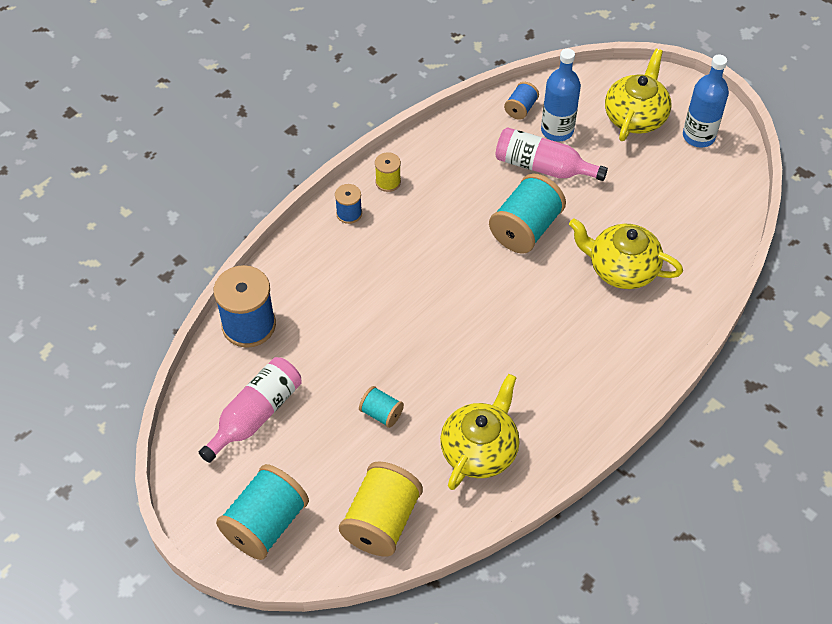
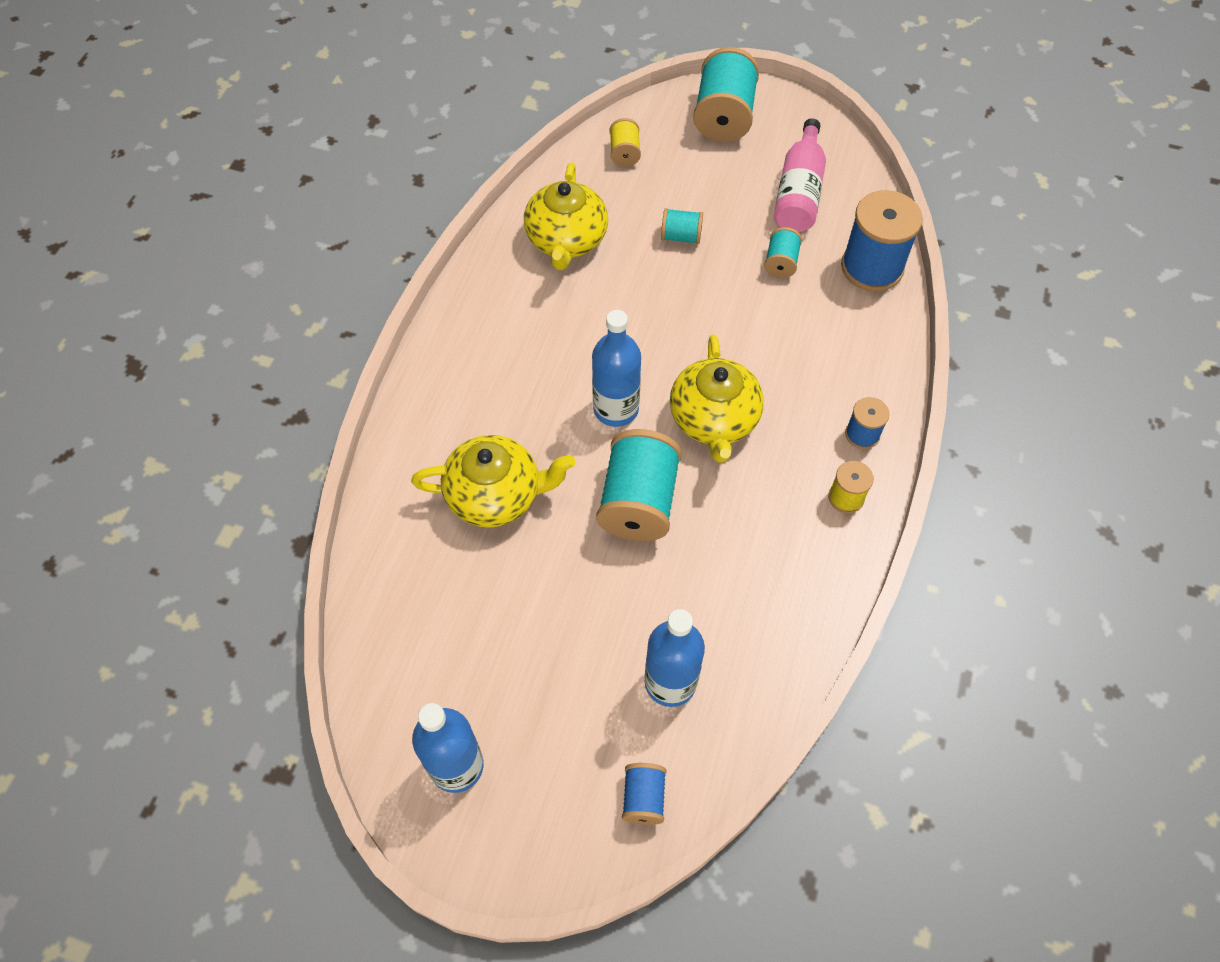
camera: 155 degrees right, 5 degrees up
yellow spool [339,461,423,557] -> yellow spool [610,118,641,167], size x0.51
pink bottle [495,127,608,181] -> none
blue spool [504,82,539,120] -> blue spool moved to [622,763,667,825]
yellow teapot [605,49,671,141] -> yellow teapot moved to [670,335,764,462]
none -> blue bottle [592,310,641,427]
none -> turquoise spool [764,227,802,278]

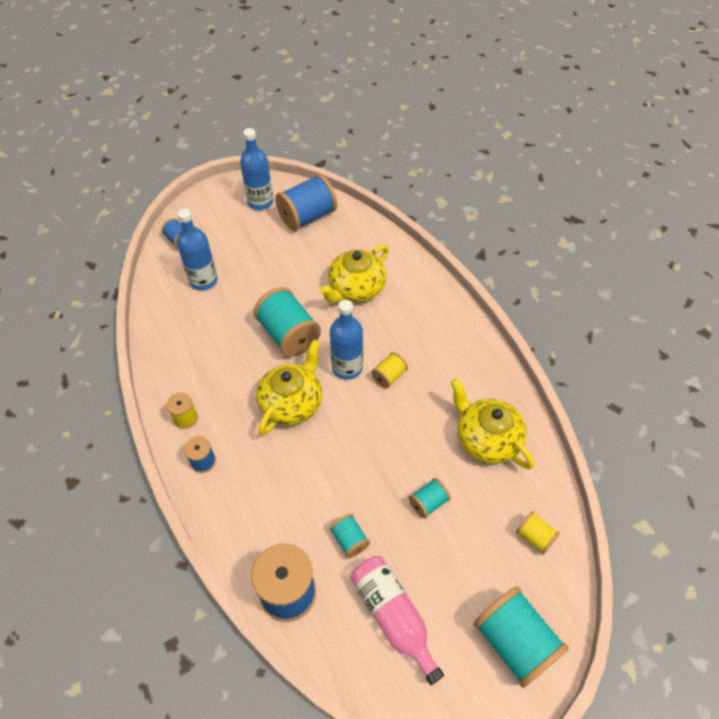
camera: 135 degrees right, 5 degrees down
yellow teapot [670,335,764,462] -> yellow teapot turned 75 degrees clockwise [256,339,322,435]
none -> blue spool [275,174,337,231]
none -> yellow spool [371,352,408,388]

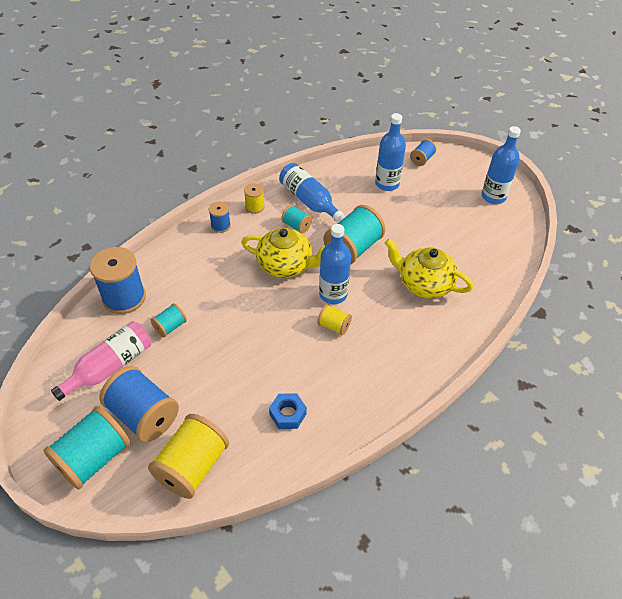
camera: 75 degrees right, 5 degrees down
blue spool [275,174,337,231] -> blue spool moved to [99,366,179,442]
turquoise spool [409,478,451,519] -> turquoise spool moved to [281,205,312,233]
yellow teapot [451,378,534,469] -> blue nut [269,393,307,429]
yellow spool [516,511,560,555] -> yellow spool [148,414,229,499], size x1.96
none -> blue bottle [279,163,345,223]

